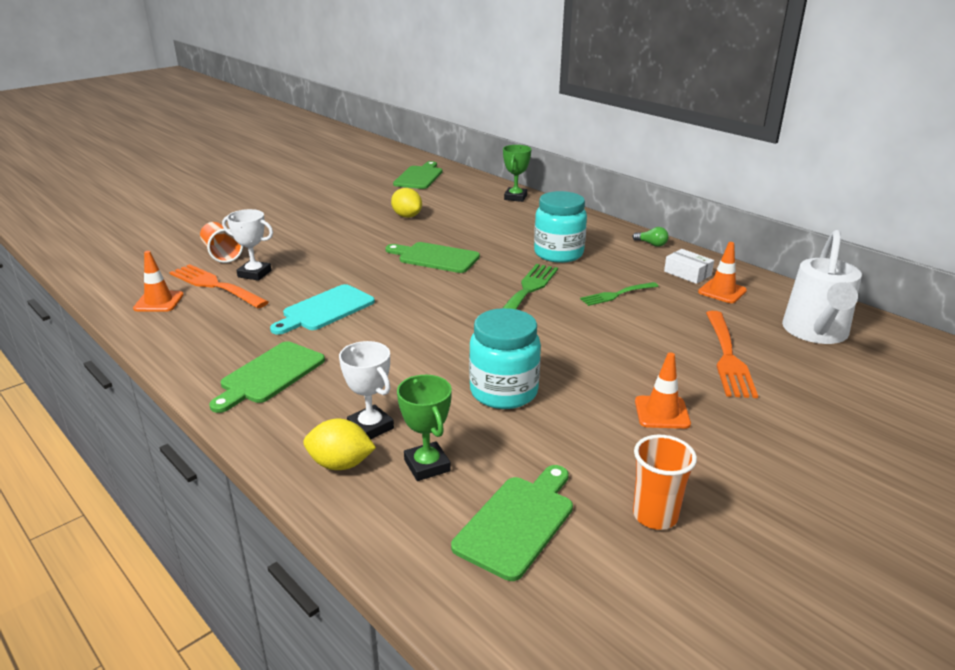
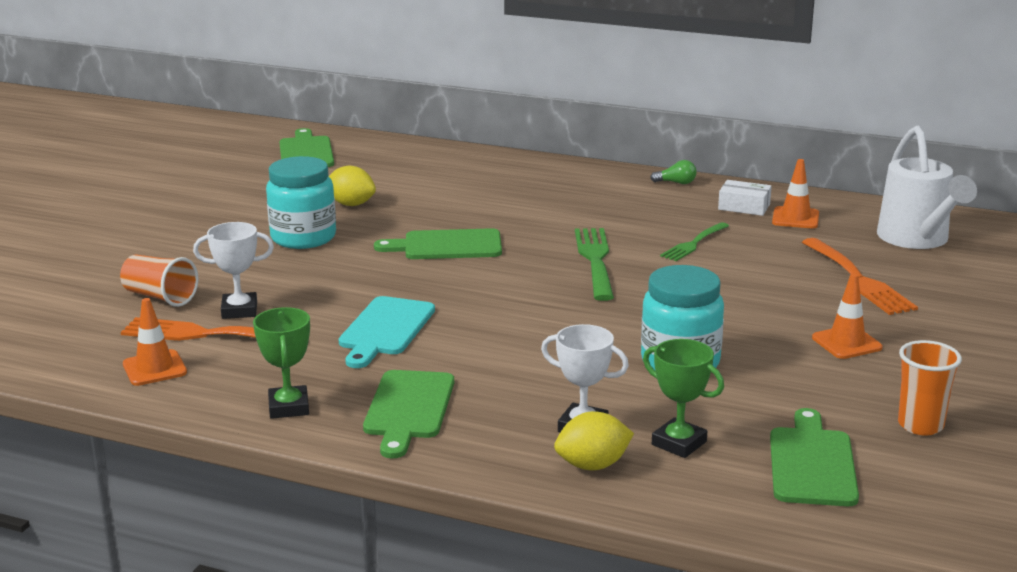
camera: 25 degrees left, 5 degrees down
green trophy [503,145,531,202] -> green trophy moved to [253,307,310,419]
turquoise jar [534,191,587,263] -> turquoise jar moved to [266,156,336,249]

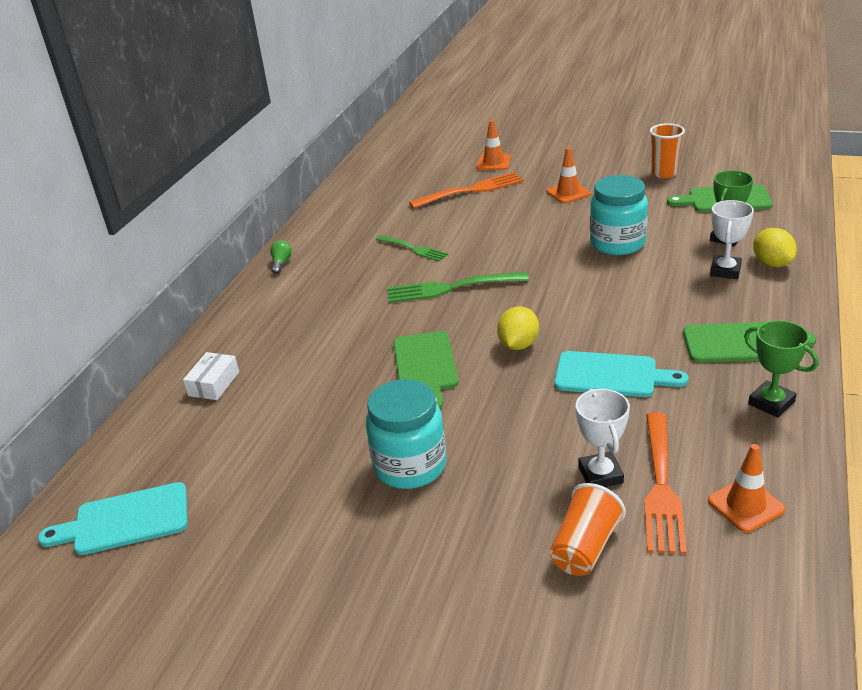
camera: 90 degrees left, 10 degrees up
green trophy [253,307,310,419] -> green trophy turned 60 degrees clockwise [744,320,819,418]
green cutting board [279,128,334,167] -> turquoise cutting board [38,482,188,555]
yellow lemon [329,166,376,206] -> yellow lemon moved to [497,306,539,350]
white box [718,180,772,216] -> white box moved to [183,352,239,400]
orange traffic cone [772,159,819,228] -> orange traffic cone moved to [476,120,511,170]
white watering can [877,126,977,249] -> none

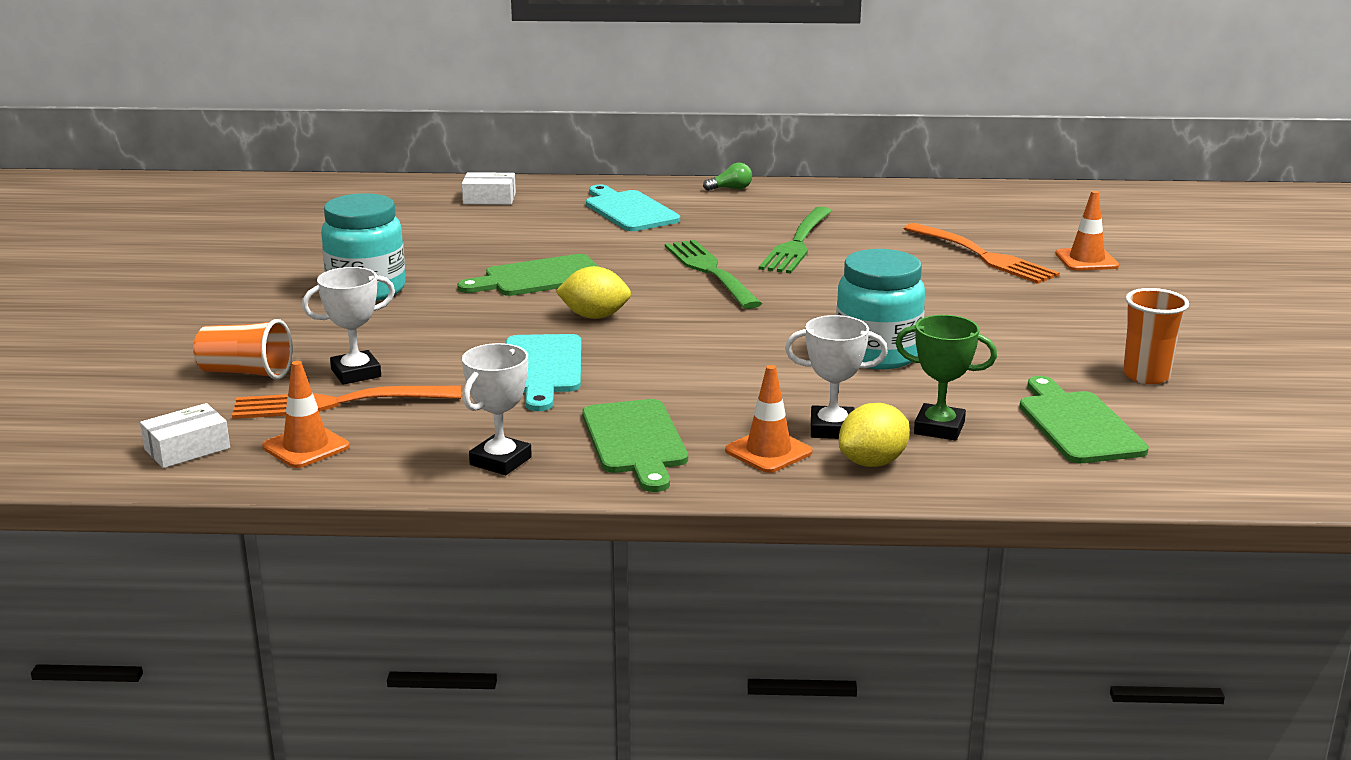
camera: 70 degrees right, 10 degrees down
turquoise cutting board [38,482,188,555] -> turquoise cutting board moved to [586,185,680,231]
green fork [376,235,448,261] -> green fork [759,207,832,274], size x1.58
orange traffic cone [547,147,591,203] -> orange traffic cone moved to [725,365,813,473]
green trophy [744,320,819,418] -> white trophy [462,343,532,475]
none -> white box [140,403,230,468]

